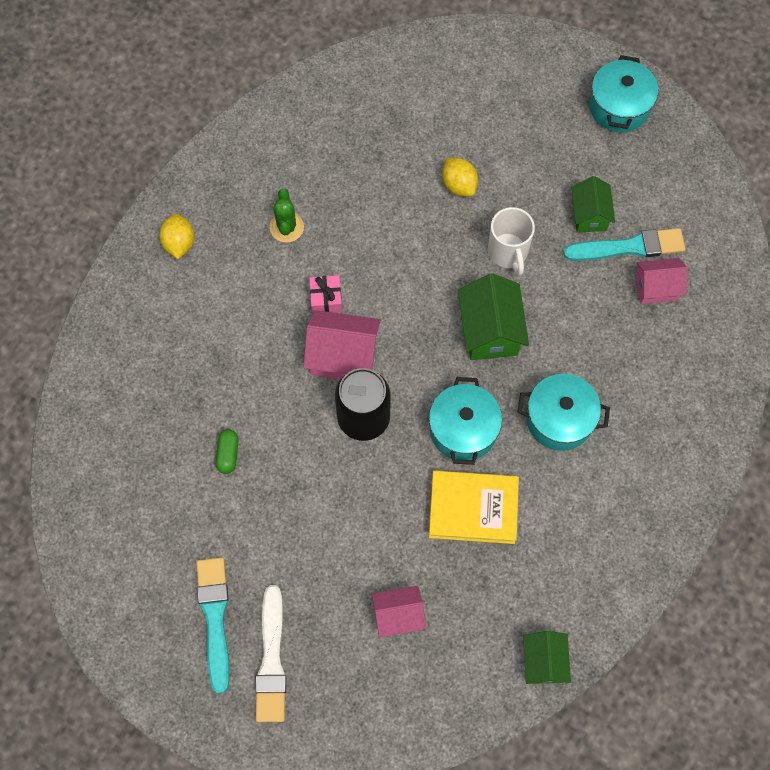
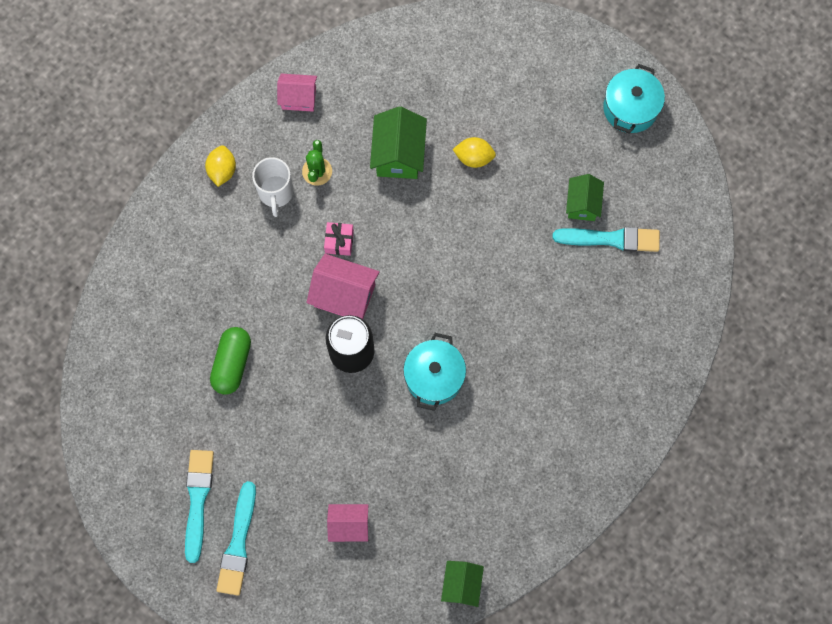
camera: 10 degrees right, 5 degrees up
green capsule [216,429,239,474] -> green capsule [210,327,251,395], size x1.77
white brush [255,585,286,722] -> turquoise brush [216,481,256,596]
yellow book [429,471,519,544] -> none
yellow lemon [442,158,478,197] -> yellow lemon turned 60 degrees counterclockwise [452,137,496,168]
green house [458,273,529,360] -> green house moved to [370,107,427,179]
white mug [488,207,535,276] -> white mug moved to [252,157,294,217]
turquoise pot [517,374,610,451] -> none
pink house [636,258,688,304] -> pink house moved to [277,73,317,112]

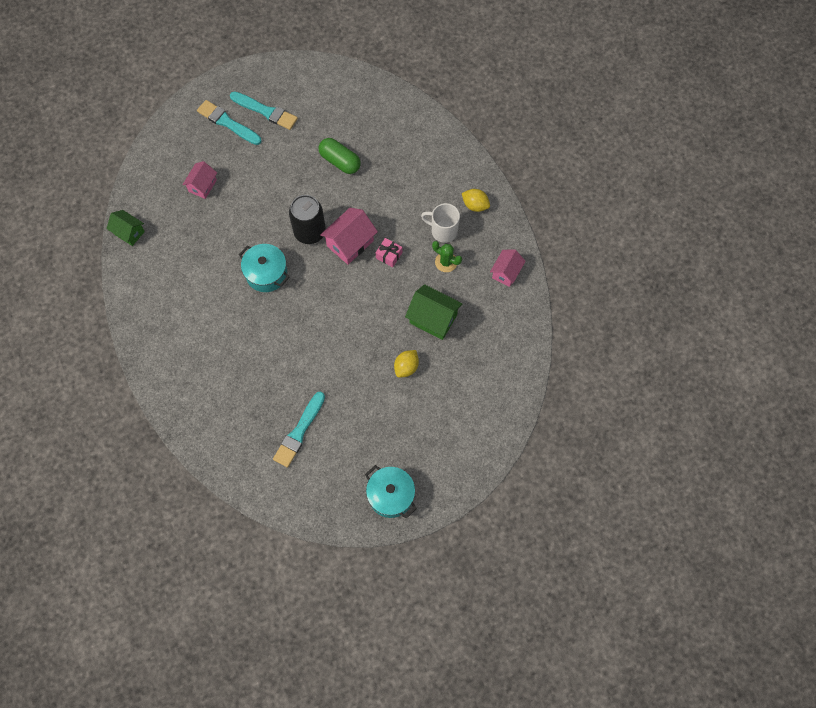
camera: 115 degrees right, 5 degrees down
green house [566,174,604,221] -> none

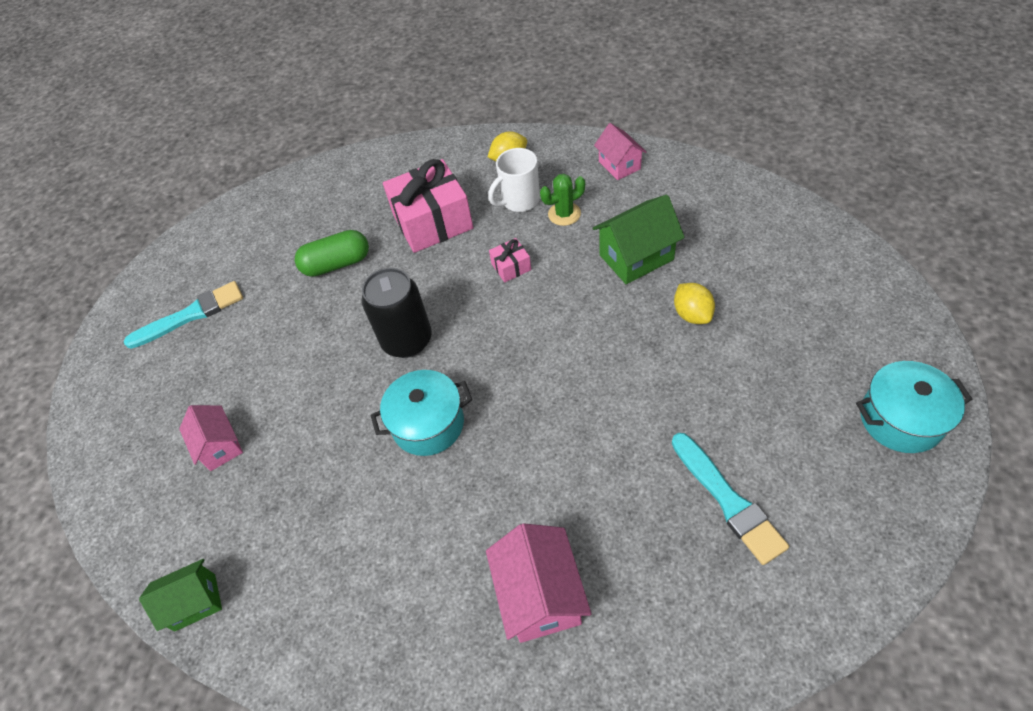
camera: 50 degrees left, 15 degrees down
turquoise brush [197,100,261,145] -> none
pink house [320,208,378,265] -> pink house moved to [486,523,591,643]
none -> pink gift [383,159,473,253]

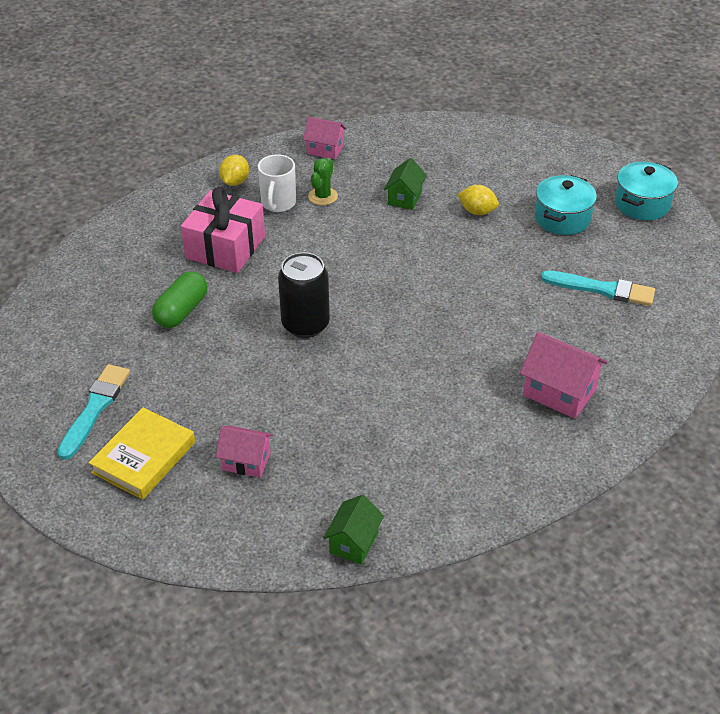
camera: 50 degrees left, 10 degrees down
turquoise pot [370,370,472,456] -> turquoise pot moved to [535,175,597,235]
pink gift [489,238,531,282] -> none
green house [593,195,685,284] -> green house [384,158,427,210], size x0.66
none -> yellow book [89,407,195,500]

